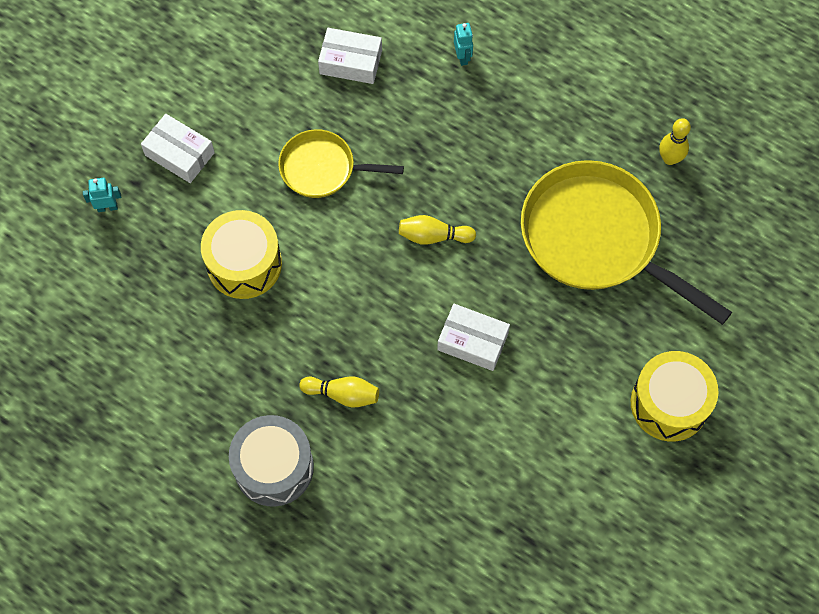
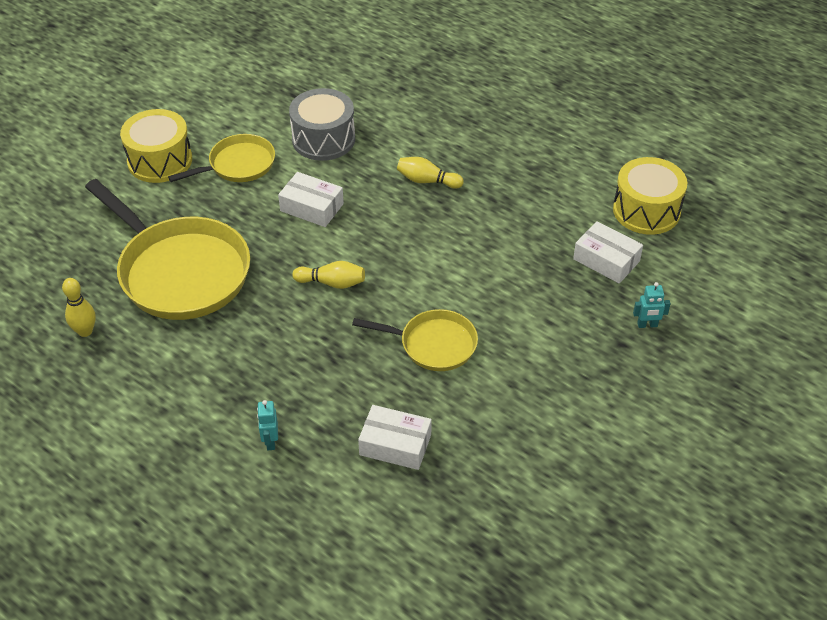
camera: 175 degrees left, 20 degrees down
white box [141,114,215,183] -> white box moved to [573,221,643,284]
yellow drum [201,210,282,299] -> yellow drum moved to [613,157,687,235]
grey drum [229,415,314,507] -> grey drum moved to [289,88,355,161]
none -> yellow pan [168,134,275,182]

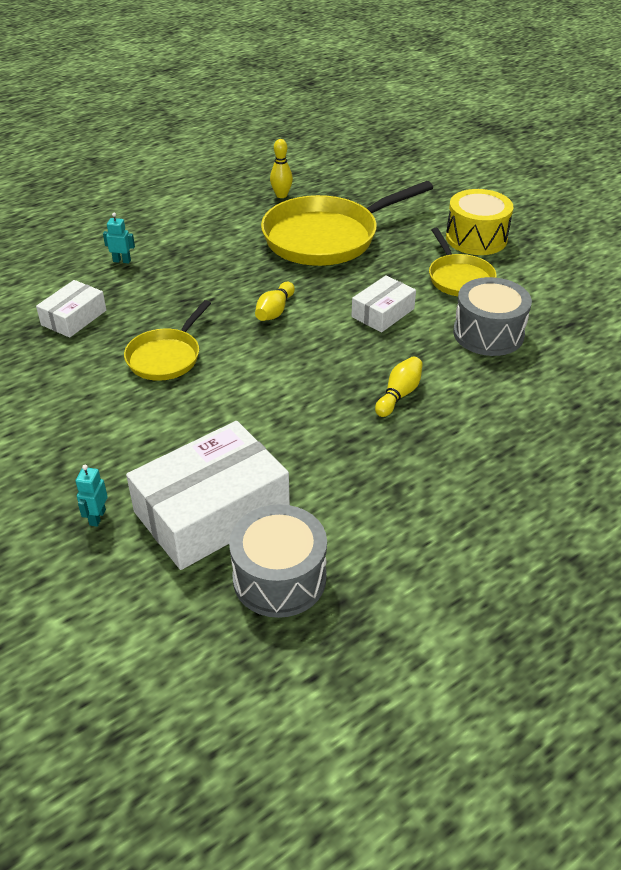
camera: 105 degrees right, 5 degrees down
white box [573,221,643,284] -> white box [126,421,290,570], size x1.87
yellow drum [613,157,687,235] -> grey drum [229,504,327,618]

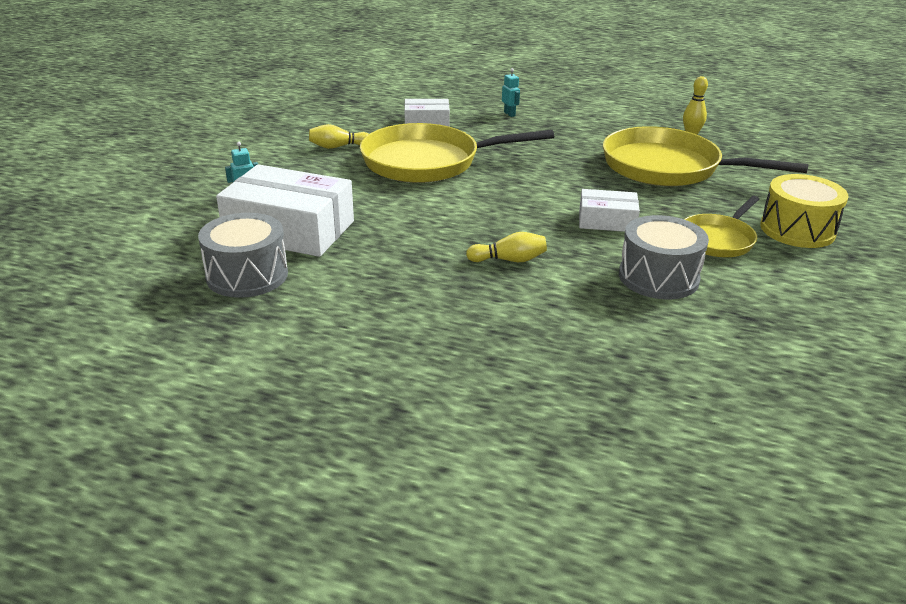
camera: 55 degrees right, 10 degrees down
yellow pan [124,300,211,381] -> yellow pan [360,123,554,183], size x1.82
yellow bowling pin [255,282,295,321] -> yellow bowling pin moved to [309,124,368,149]

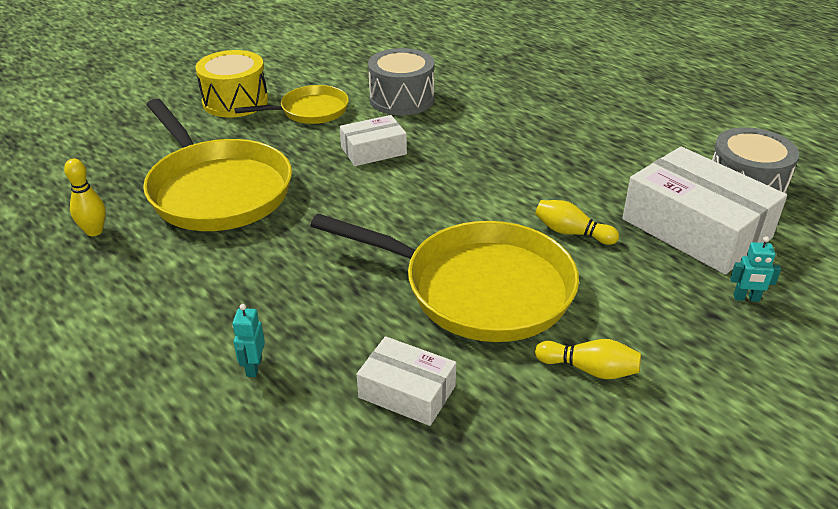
camera: 150 degrees left, 5 degrees up
yellow bowling pin [466,232,547,262] -> yellow bowling pin moved to [535,200,619,245]
white box [579,189,640,232] -> white box turned 60 degrees counterclockwise [340,115,407,166]

